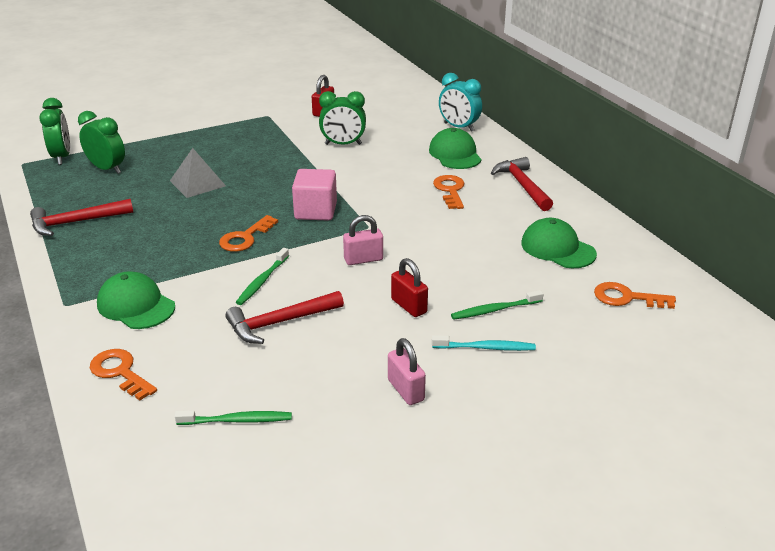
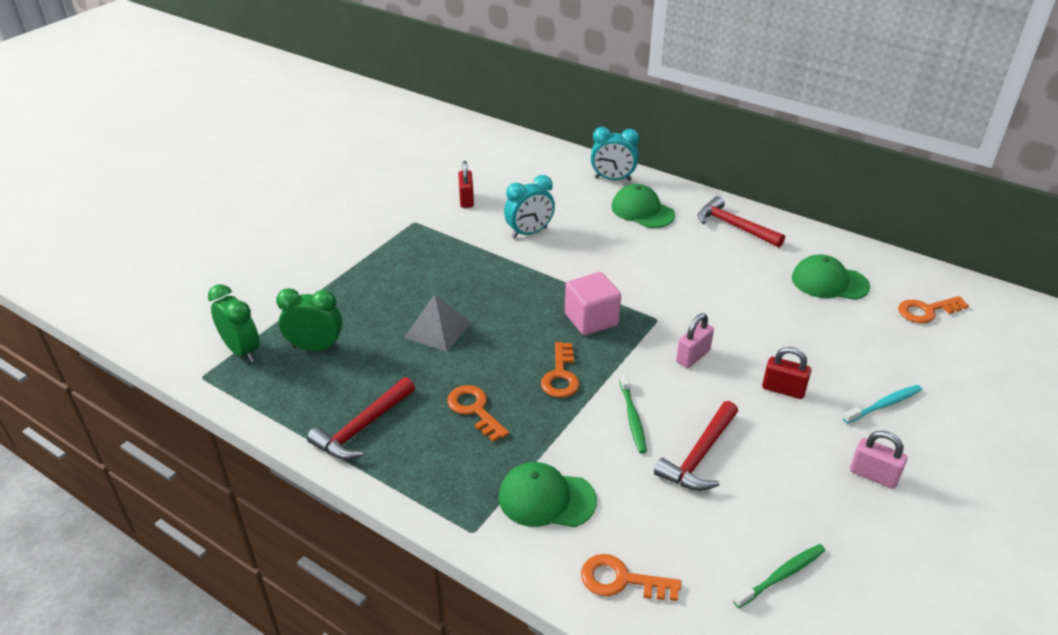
camera: 30 degrees left, 5 degrees up
green clock [319,91,366,145] -> turquoise clock [504,175,555,239]
orange key [433,175,464,209] -> orange key moved to [447,385,509,442]
green toothbrush [451,290,544,320] -> none

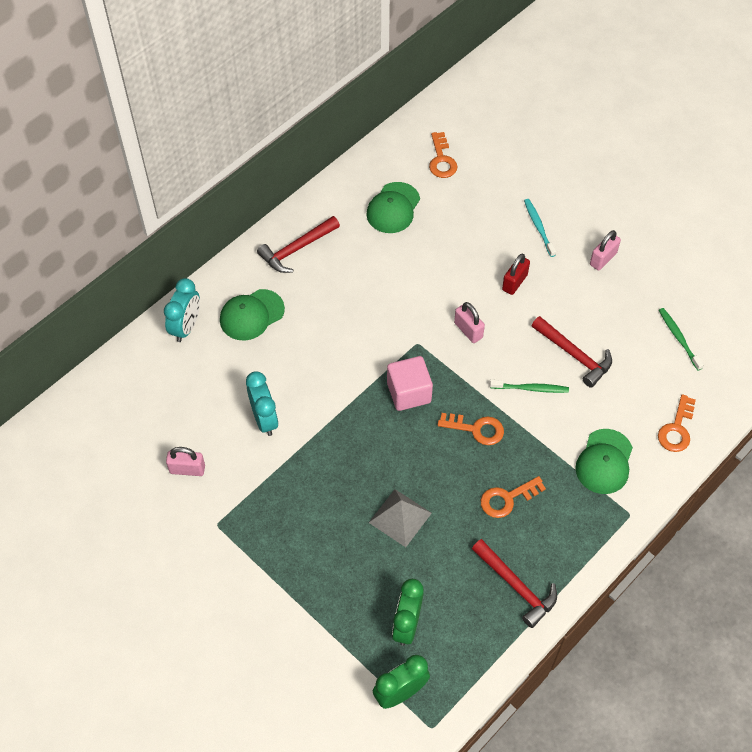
camera: 80 degrees left, 20 degrees up
red padlock [458,161,474,208] -> pink padlock [166,447,205,476]

